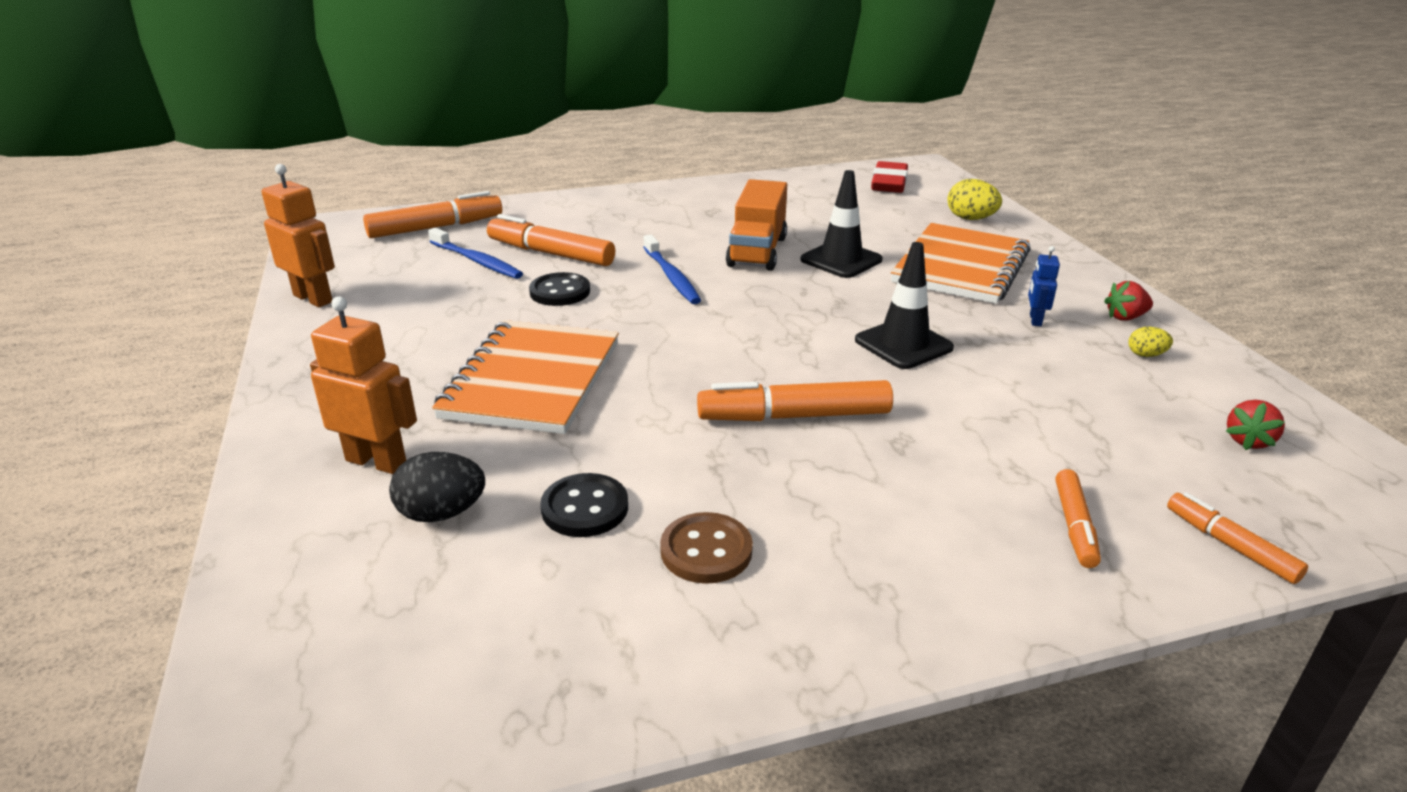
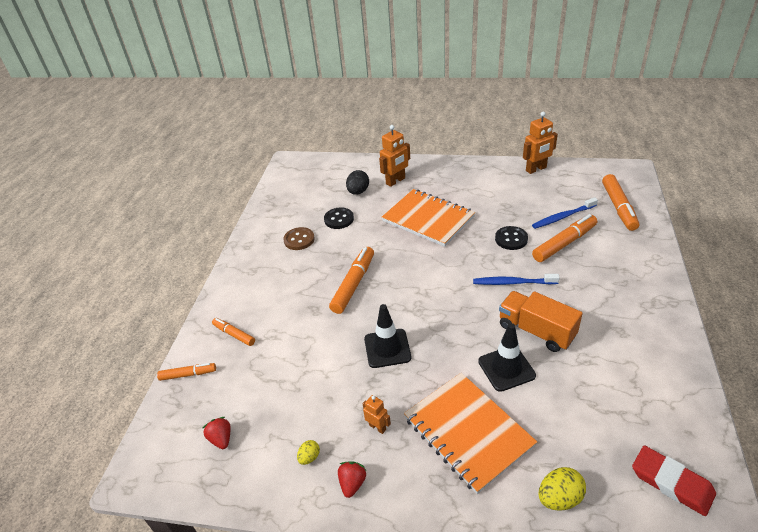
camera: 120 degrees right, 10 degrees up
blue robot [1028,246,1060,326] -> orange robot [363,395,391,434]

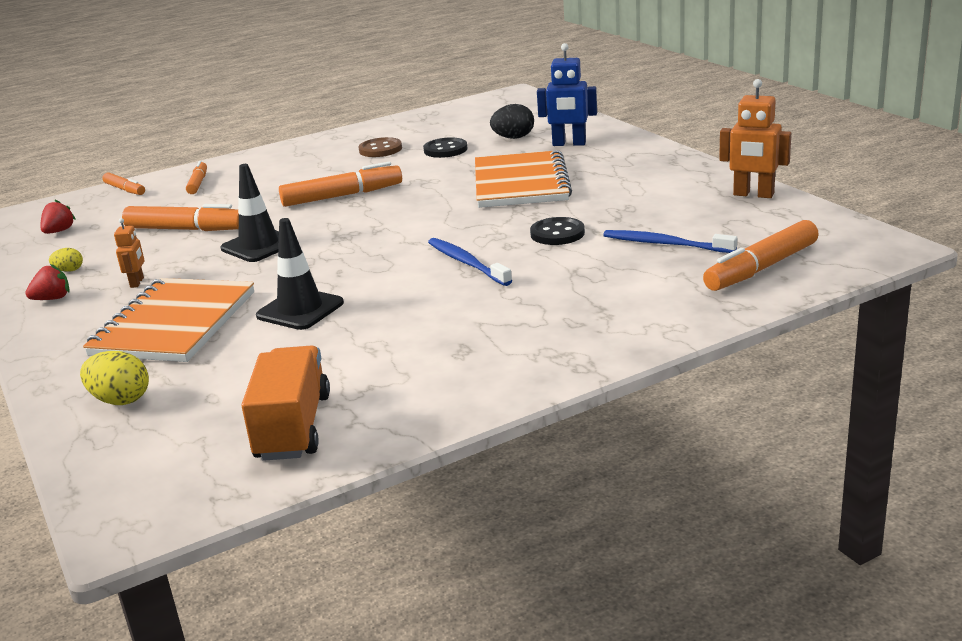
camera: 50 degrees right, 15 degrees down
orange robot [379,125,410,187] -> blue robot [537,43,597,146]
orange truck [499,291,583,352] -> orange truck moved to [241,345,330,461]
orange marker [532,214,597,262] -> orange marker moved to [122,204,239,231]
red eraser [632,445,716,516] -> none

